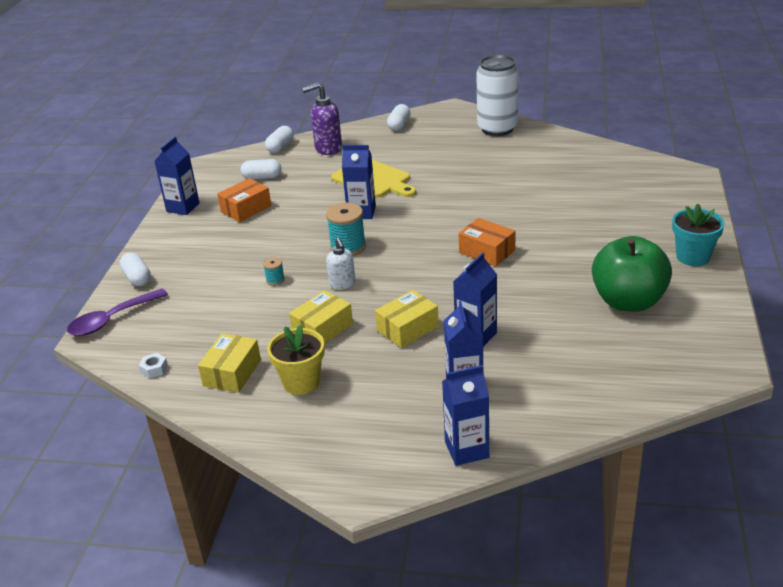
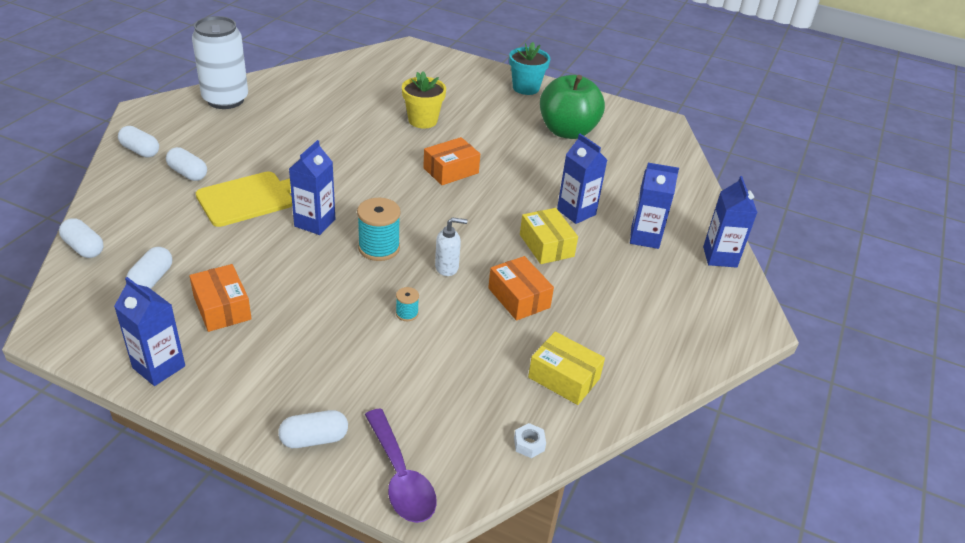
camera: 80 degrees left, 5 degrees up
yellow flower pot [267,325,325,395] -> yellow flower pot moved to [402,71,446,128]
yellow box [289,290,353,344] -> orange box [488,256,554,321]
purple soap dispenser [302,82,342,155] -> none
none -> white capsule [166,147,207,181]

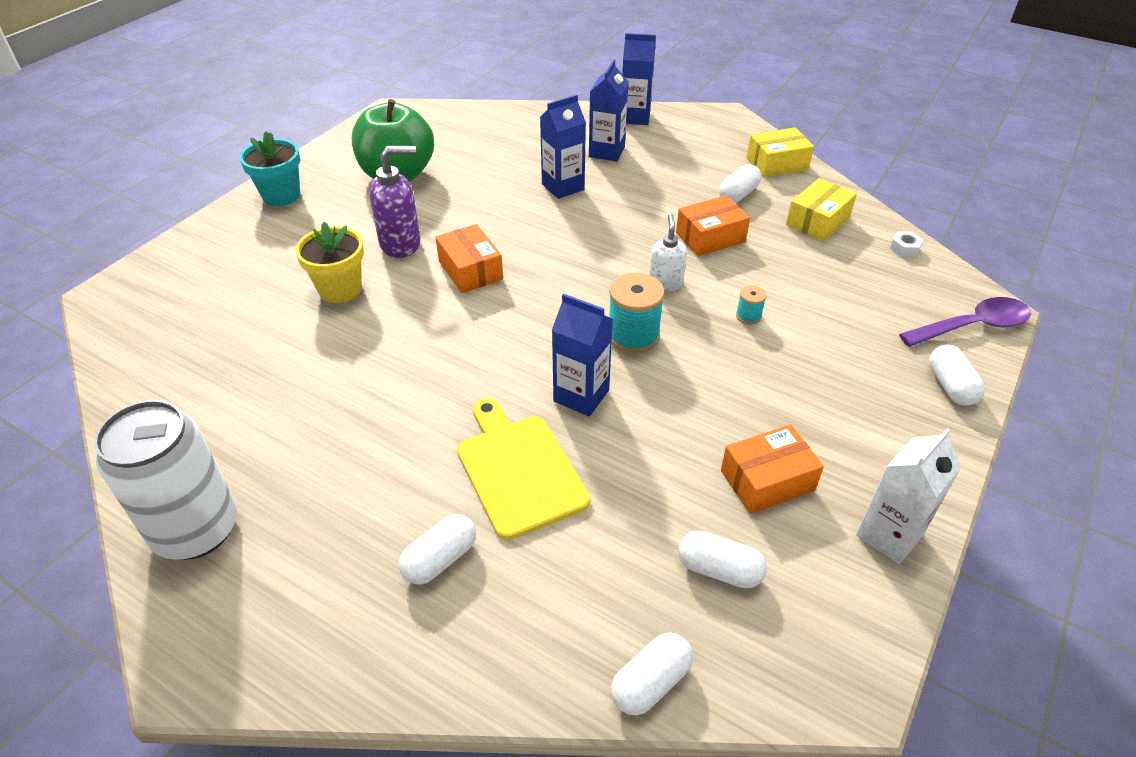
camera: 80 degrees left, 5 degrees up
blue carton [114,277,185,386] -> white carton [856,428,962,564]
white capsule [118,126,159,157] -> white capsule moved to [719,164,761,203]
yellow box [520,208,578,264] -> yellow box moved to [747,127,814,178]
none -> purple soap dispenser [369,146,421,258]

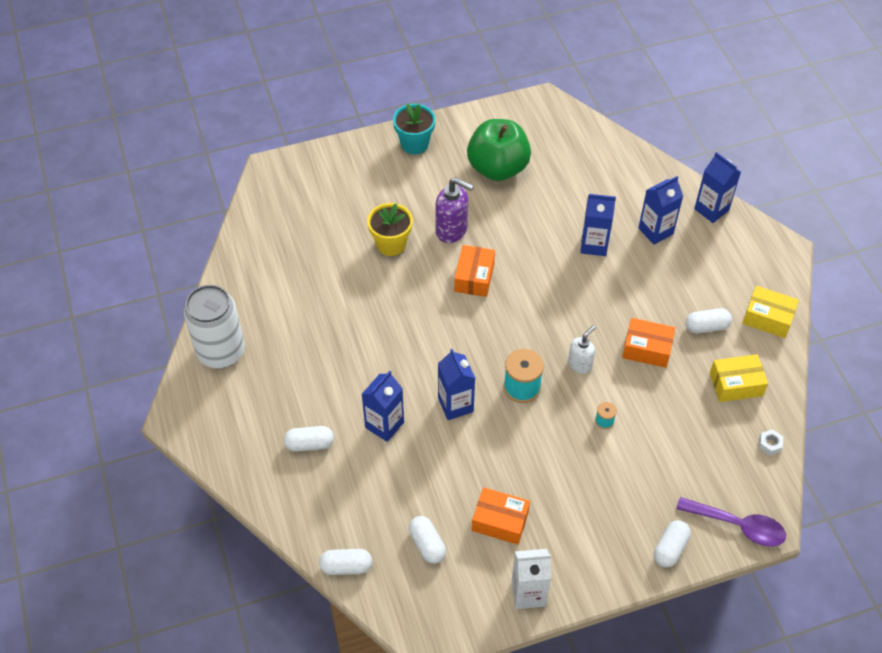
camera: 40 degrees right, 10 degrees up
yellow cutting board [457,398,590,540] -> blue carton [362,371,404,442]

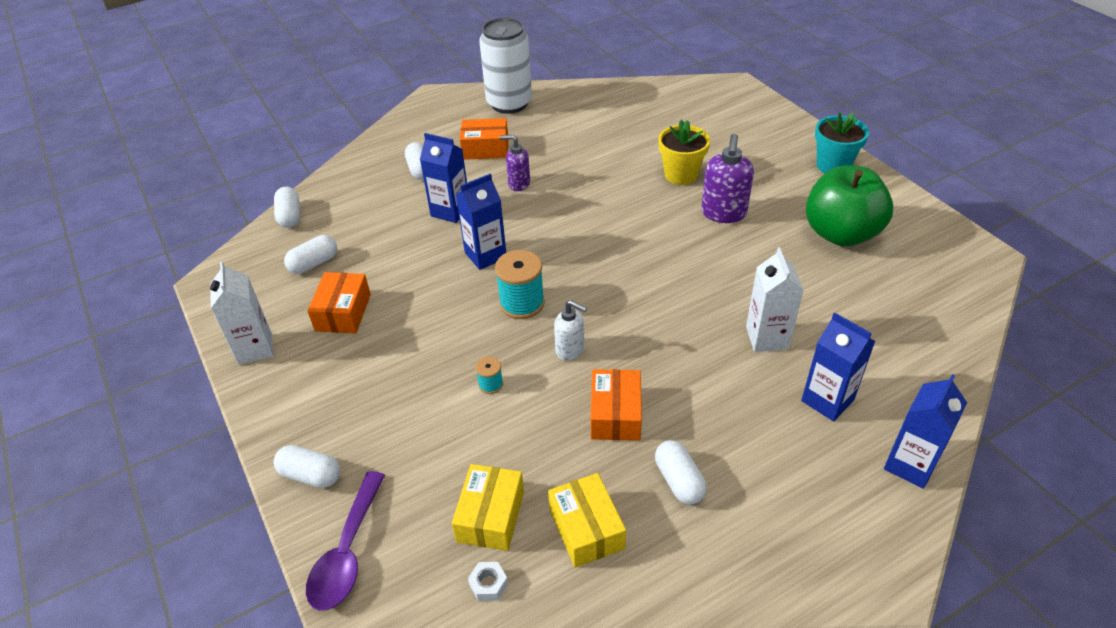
camera: 80 degrees right, 10 degrees down
orange box [454,245,495,297] -> orange box moved to [460,118,508,160]
blue carton [580,194,616,256] -> white carton [746,247,804,352]
yellow box [742,286,799,338] -> yellow box moved to [452,464,524,551]
none -> purple soap dispenser [499,135,530,191]

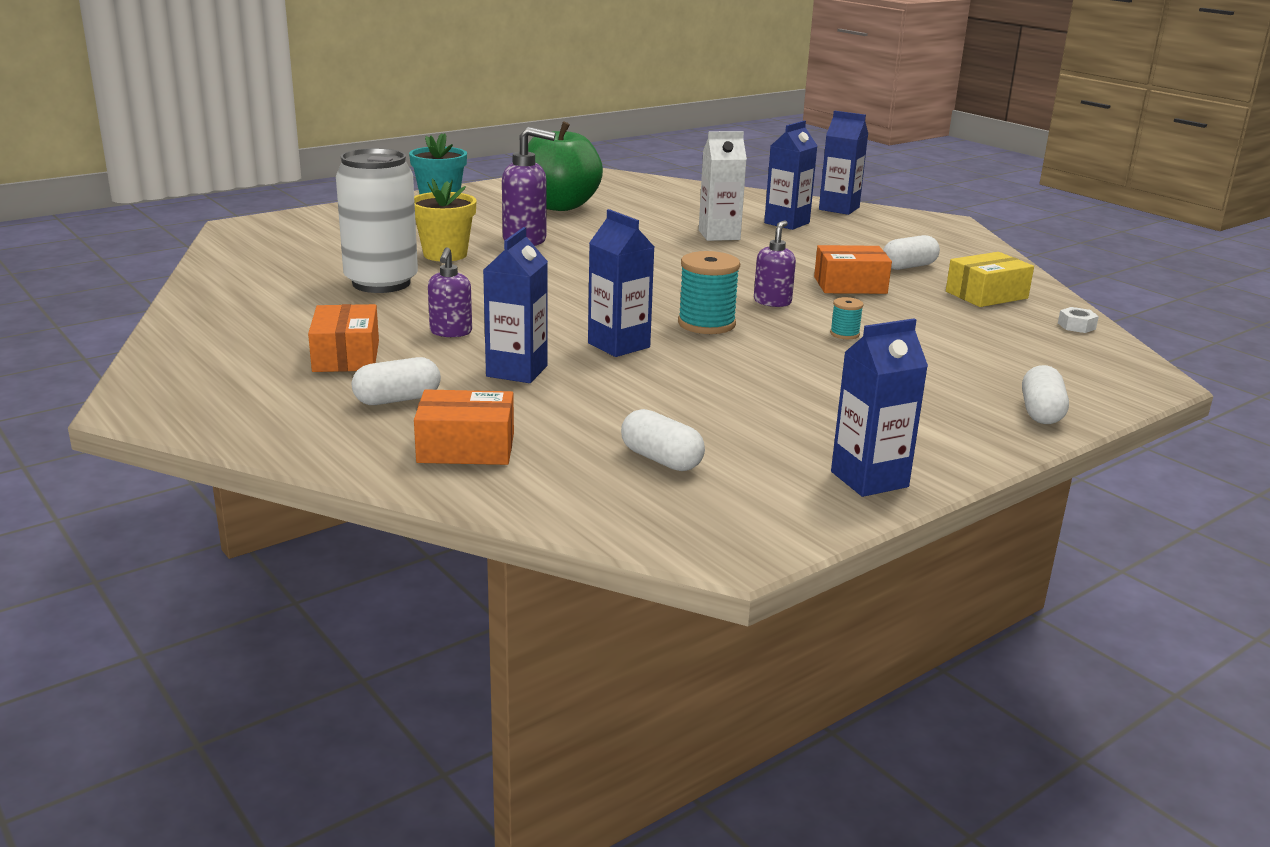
camera: 100 degrees left, 20 degrees down
white carton [210,261,274,365] -> blue carton [831,318,928,497]
white capsule [274,187,300,228] -> none
purple spoon [306,471,385,611] -> none
orange box [308,272,371,334] -> orange box moved to [414,389,514,465]
yellow box [452,464,524,551] -> none
white can [479,17,532,114] -> white can moved to [336,148,418,293]
white soap dispenser [554,300,587,361] -> purple soap dispenser [754,220,796,307]

